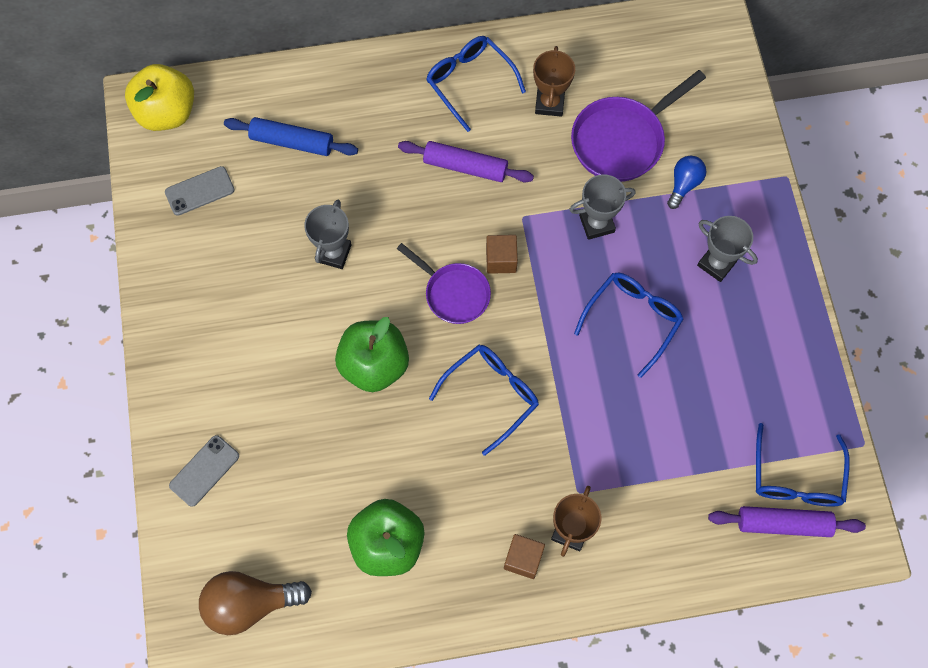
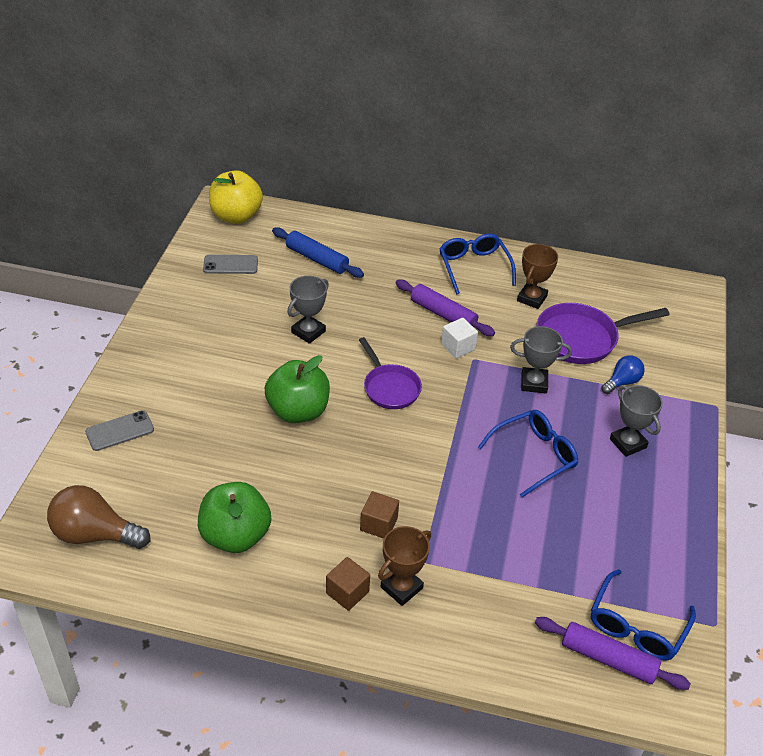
camera: 20 degrees right, 25 degrees down
blue glasses [429,345,539,456] -> none
brown cube [486,235,518,274] -> brown cube moved to [360,491,399,539]
none -> white cube [441,318,478,359]

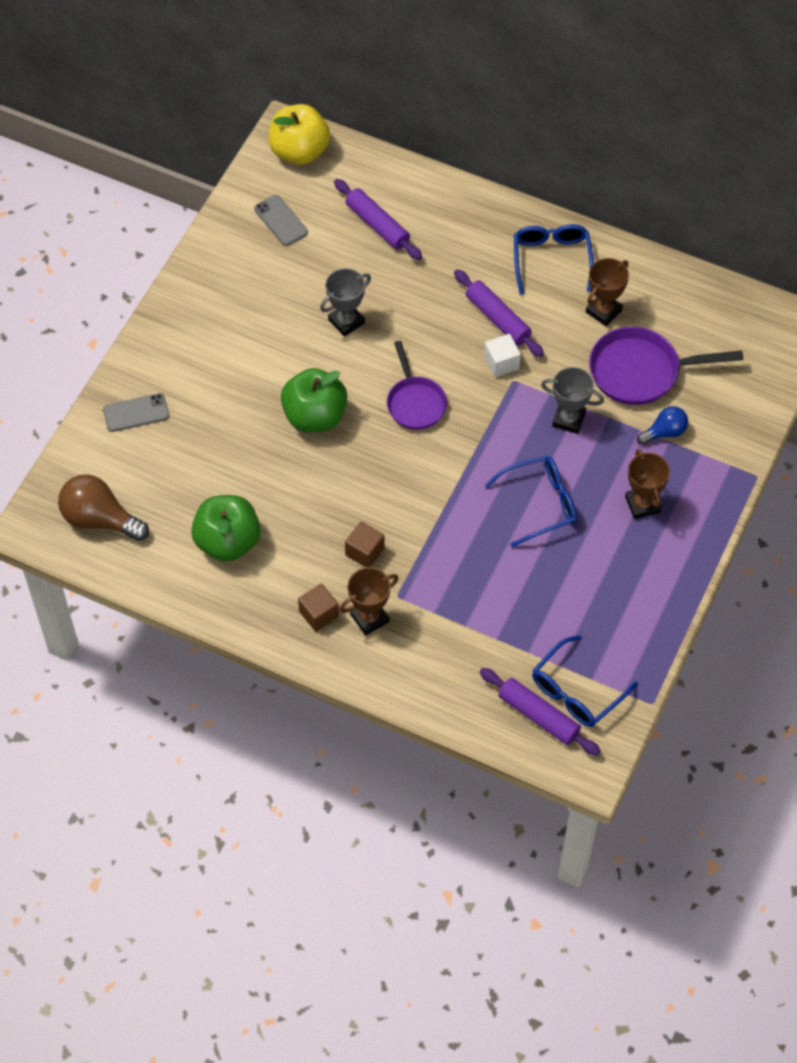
camera: 15 degrees right, 15 degrees up
grey phone [203,255,258,274] -> grey phone turned 45 degrees clockwise [254,195,308,246]
blue rolling pin [272,227,364,278] -> purple rolling pin [334,179,422,260]
grey trophy [610,385,663,457] -> brown trophy [625,449,670,519]

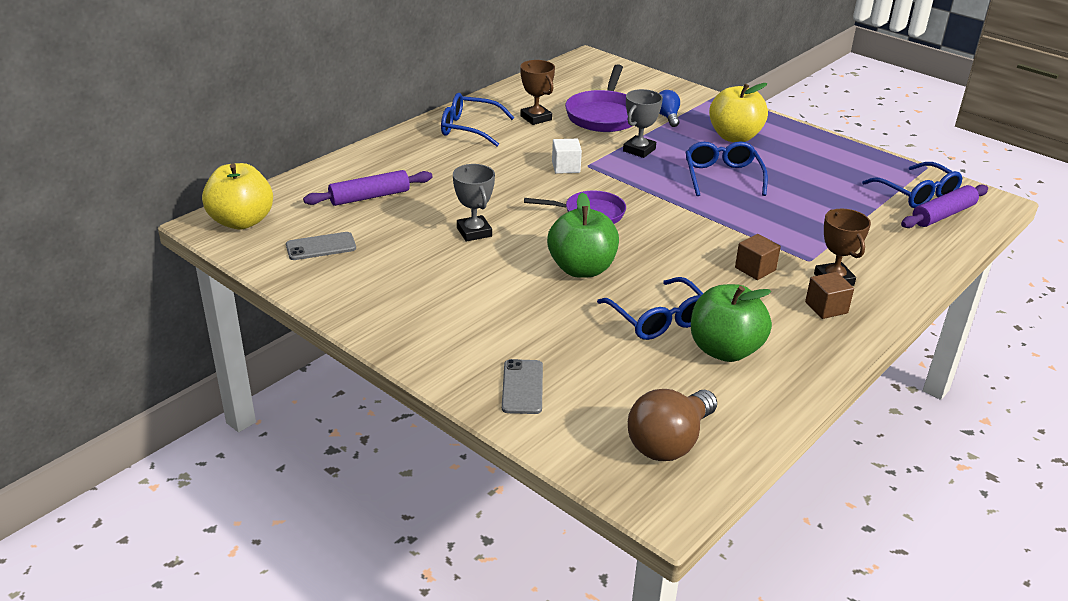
camera: 75 degrees left, 25 degrees down
purple rolling pin [454,269,544,357] -> none
brown trophy [625,449,670,519] -> yellow apple [709,83,768,142]
none -> blue glasses [597,277,704,340]

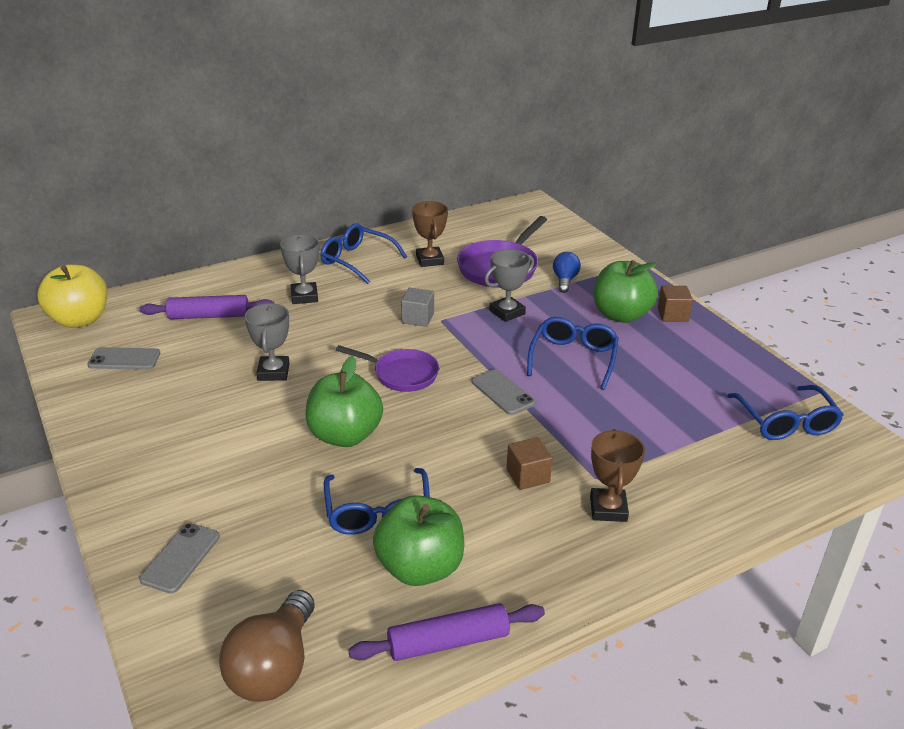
camera: 20 degrees right, 0 degrees up
white cube [552,139,582,174] -> grey cube [401,288,434,327]
brown light bulb [628,389,717,461] -> brown light bulb turned 45 degrees counterclockwise [219,590,315,702]
yellow apple [709,83,768,142] -> green apple [594,260,658,323]
brown cube [805,272,854,319] -> brown cube moved to [657,286,693,322]
purple rolling pin [901,184,988,228] -> purple rolling pin moved to [348,603,545,661]
none -> grey trophy [280,234,319,304]
none -> grey phone [472,369,535,415]

